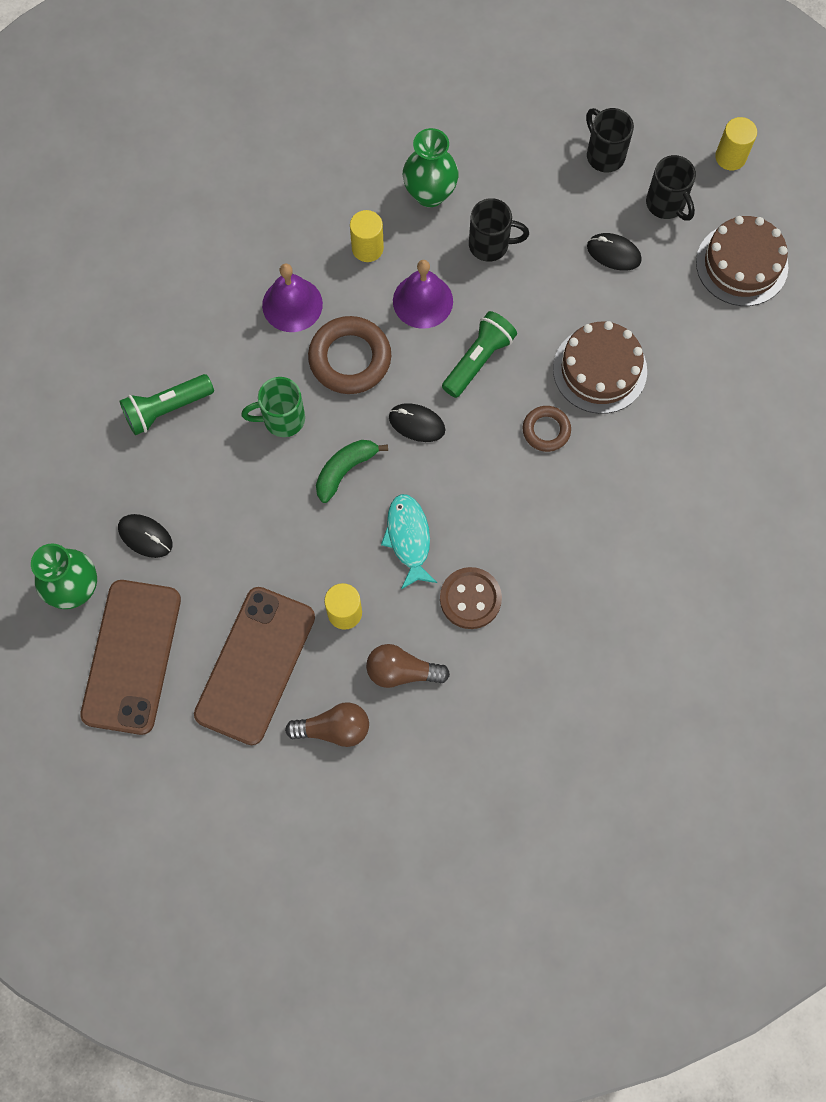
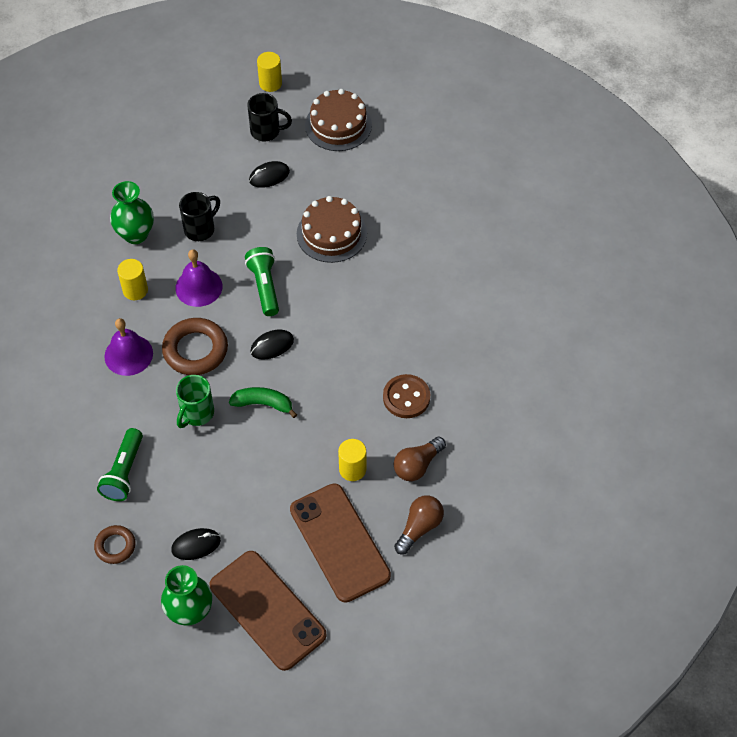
camera: 50 degrees left, 15 degrees down
green banana [316,440,388,503] -> green banana turned 105 degrees clockwise [229,387,297,418]
turquoise fish [381,494,437,589] -> none
brown ring [523,406,571,452] -> brown ring moved to [94,525,135,564]
black mug [586,108,634,172] -> none

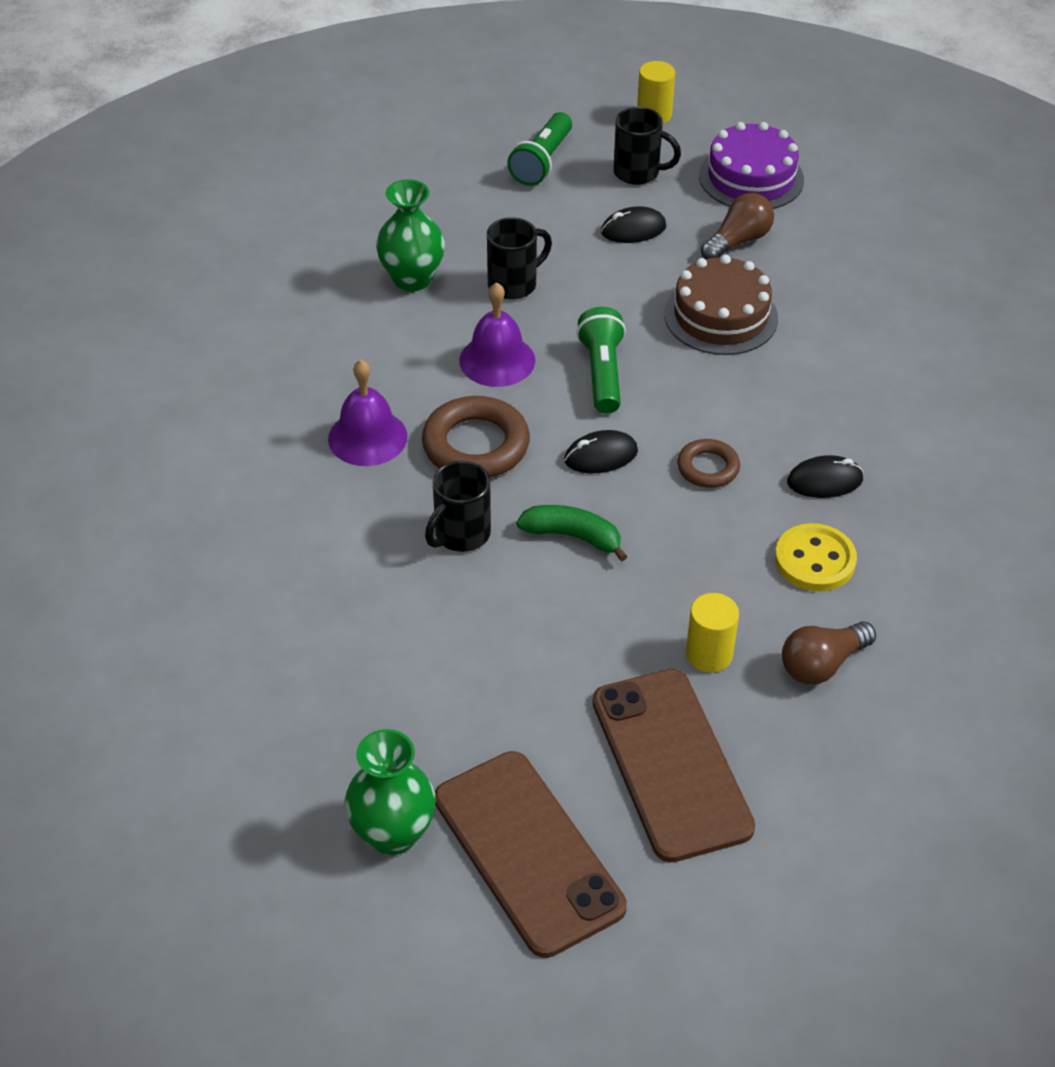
camera: 10 degrees right, 10 degrees down
brown ring [94,525,135,564] -> brown ring moved to [677,439,740,488]
green flashlight [97,428,143,501] -> green flashlight moved to [507,112,572,186]
yellow cylinder [117,259,148,300] -> none
black mouse [171,528,221,560] -> black mouse moved to [787,455,864,498]
green mug [176,375,214,428] -> black mug [425,461,491,552]
brown cake [305,89,372,151] -> purple cake [699,122,804,209]
brown button [383,374,430,418] -> yellow button [775,523,857,591]
brown light bulb [394,495,444,555] -> brown light bulb moved to [701,193,774,259]

